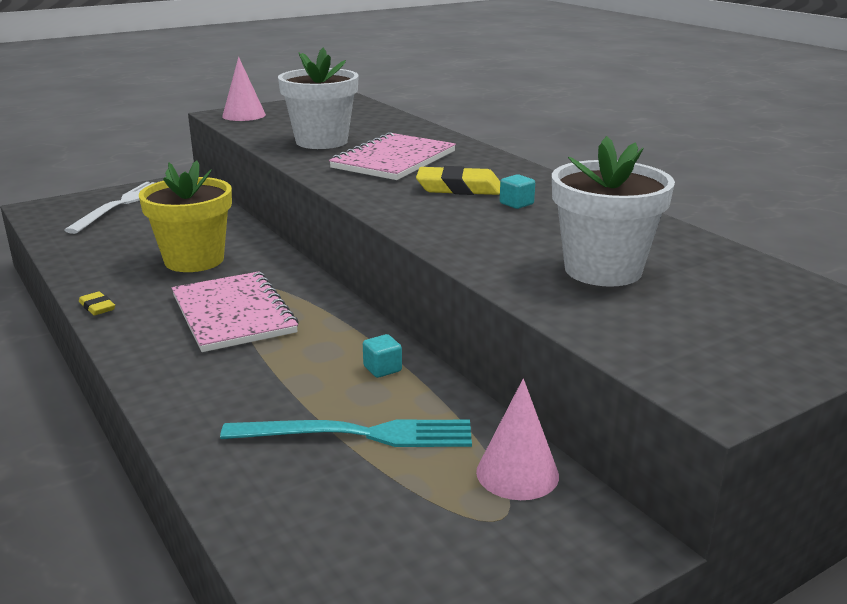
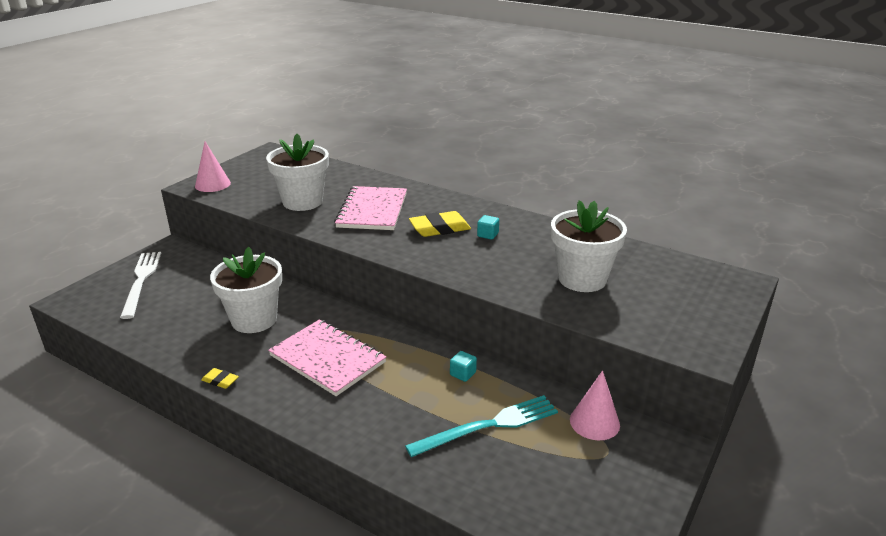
camera: 25 degrees left, 5 degrees up
yellow flower pot [139,160,232,272] -> white flower pot [210,247,282,333]

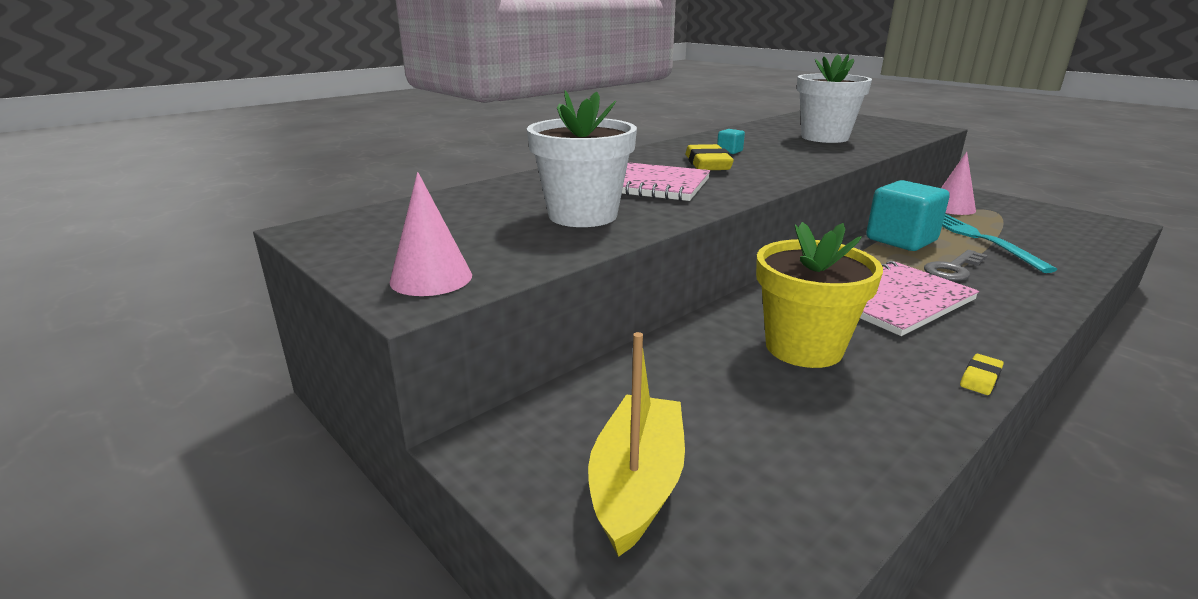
camera: 75 degrees left, 5 degrees down
white fork [120,252,161,319] -> yellow boat [588,332,685,557]
white flower pot [210,247,282,333] -> yellow flower pot [756,222,883,368]
turquoise cube [450,351,477,382] -> turquoise cube [866,180,950,251], size x2.46
none -> grey key [924,250,988,281]

